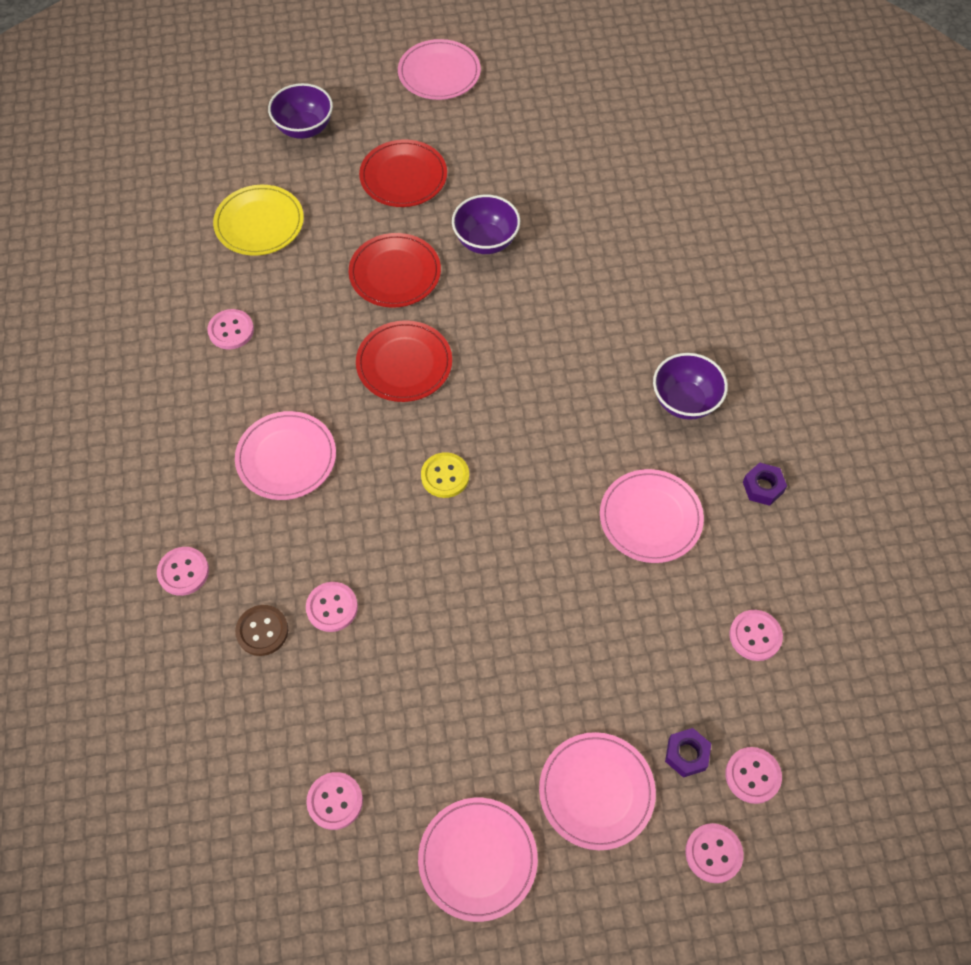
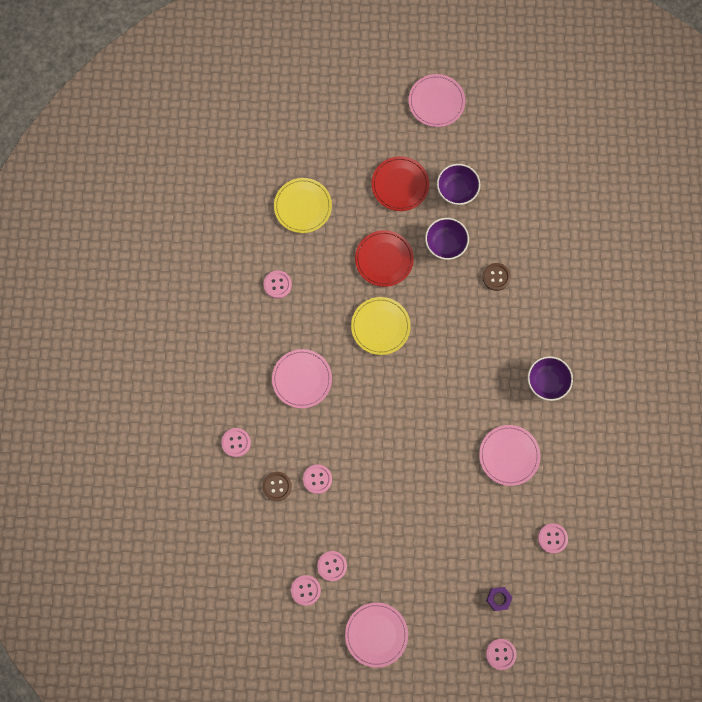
camera: 10 degrees right, 15 degrees up
purple bowl [268,83,333,139] -> purple bowl moved to [437,164,480,205]
red plate [356,320,452,402] -> yellow plate [351,297,411,355]
yellow button [421,452,469,498] -> none
pink plate [539,732,656,850] -> none
pink button [726,747,782,804] -> pink button moved to [317,551,347,581]
purple nut [743,462,787,506] -> none
none -> brown button [482,263,511,291]

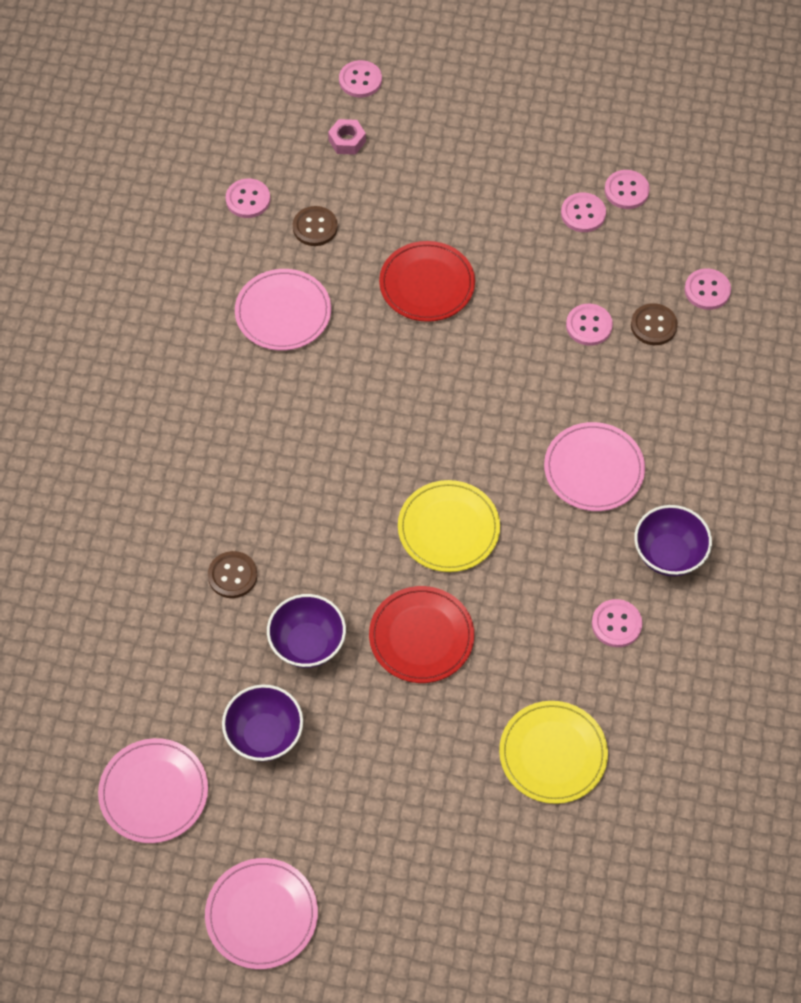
camera: 170 degrees left, 15 degrees down
pink button [221,428,251,457] -> pink button moved to [685,268,731,310]
pink plate [345,602,408,668] -> pink plate moved to [98,738,208,843]
red plate [371,156,429,211] -> red plate moved to [379,241,475,322]
purple nut [486,587,513,611] -> pink nut [328,119,366,155]
purple bowl [528,356,573,401] -> purple bowl moved to [634,505,712,576]
none -> brown button [293,206,338,246]

